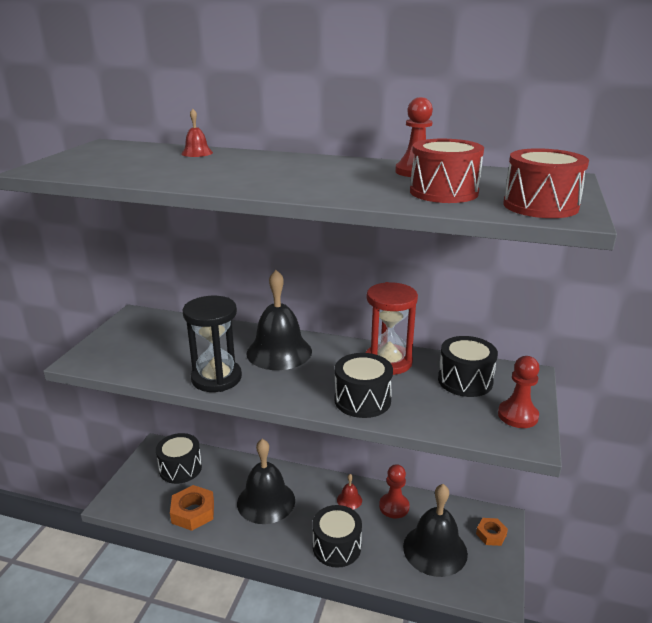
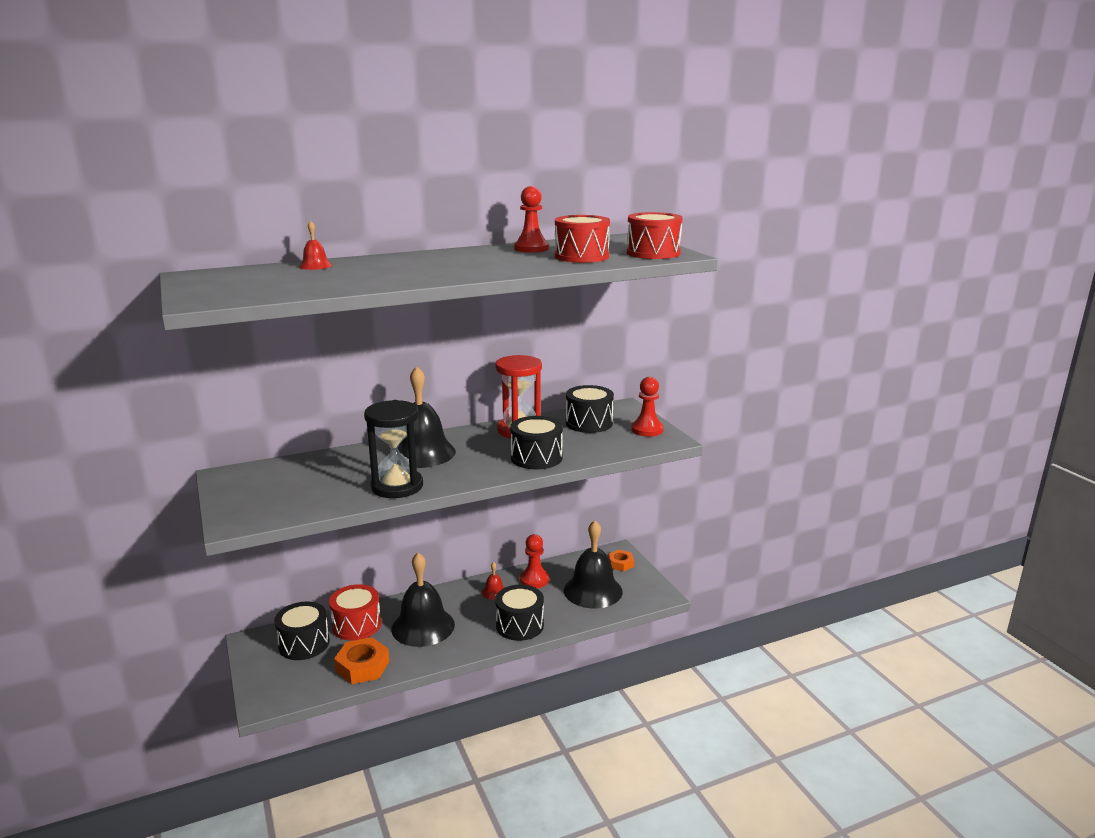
camera: 40 degrees left, 5 degrees down
none -> red drum [329,584,381,641]

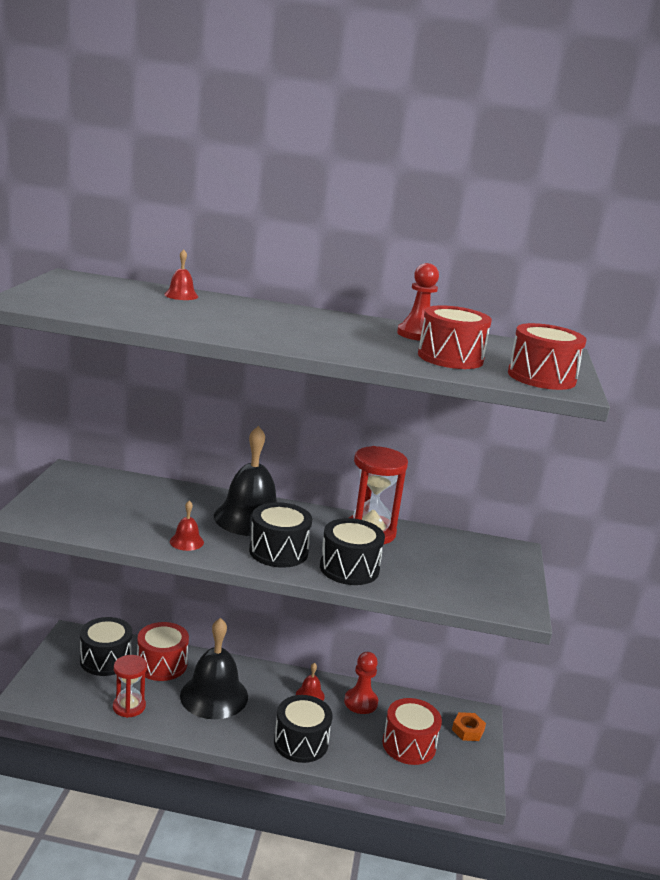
camera: 30 degrees right, 0 degrees up
orange nut [334,637,389,684] -> red hourglass [113,655,147,718]
black hourglass [364,400,423,498] -> red bell [170,501,204,551]
black bell [564,520,623,609] -> red drum [382,698,442,765]
black drum [566,385,614,433] -> black drum moved to [249,502,312,568]
red pawn [631,377,663,437] -> none

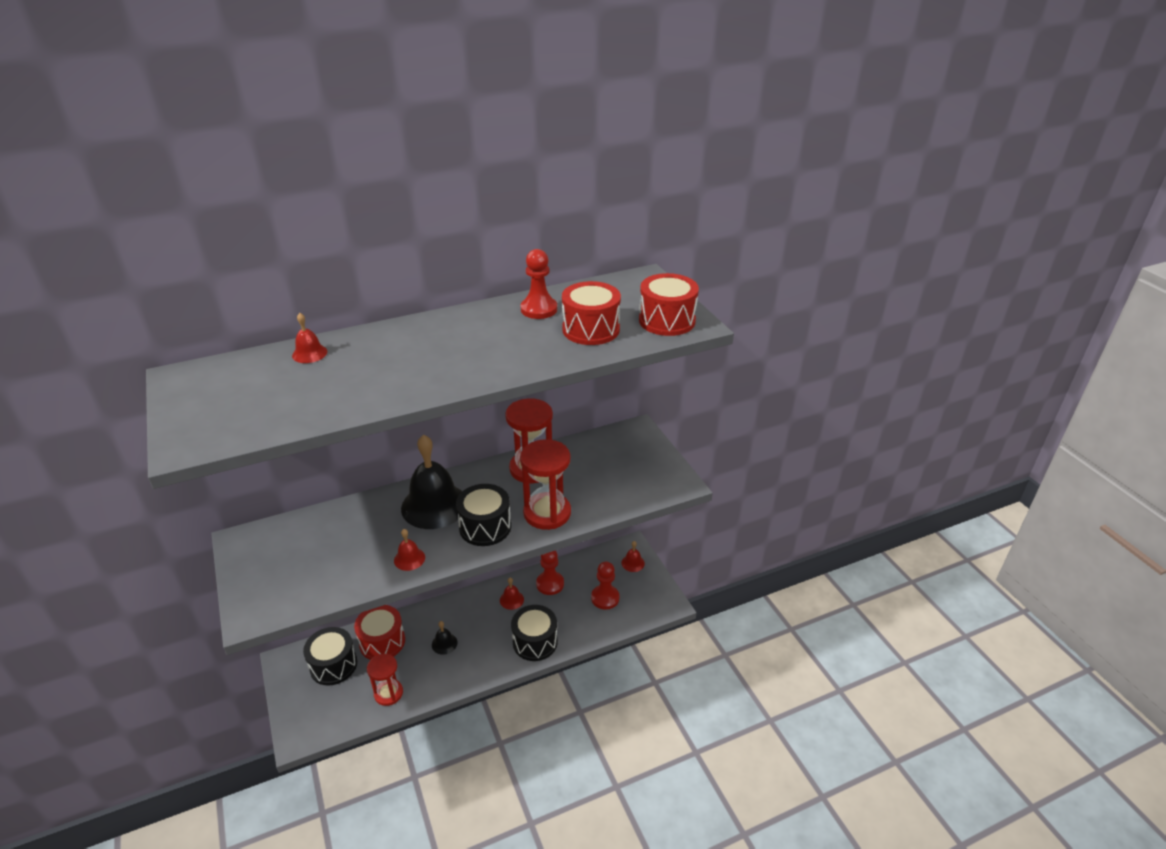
camera: 30 degrees left, 15 degrees up
black bell [180,618,248,719] -> black bell [432,621,457,655], size x0.44
black drum [320,518,385,585] -> red hourglass [520,439,571,530]
red drum [382,698,442,765] -> red pawn [591,562,619,610]
orange nut [452,712,486,741] -> red bell [621,541,645,572]

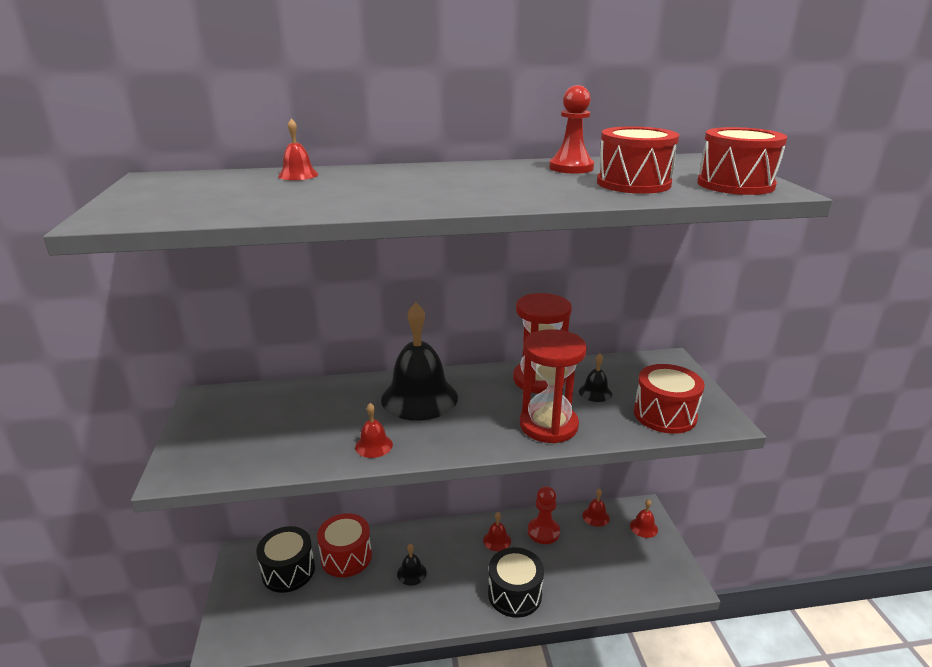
camera: 15 degrees right, 10 degrees down
red hourglass [367,654,403,706] -> none
black drum [456,484,511,546] -> none
red pawn [591,562,619,610] -> none
none -> black bell [579,354,612,402]
none -> red bell [583,489,610,527]
none -> red drum [634,364,704,434]

